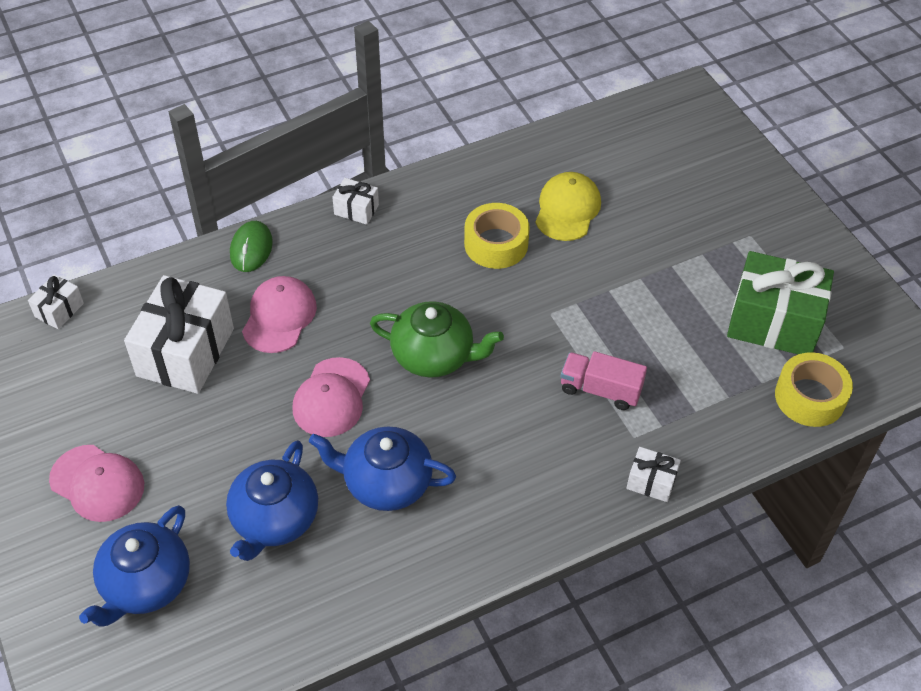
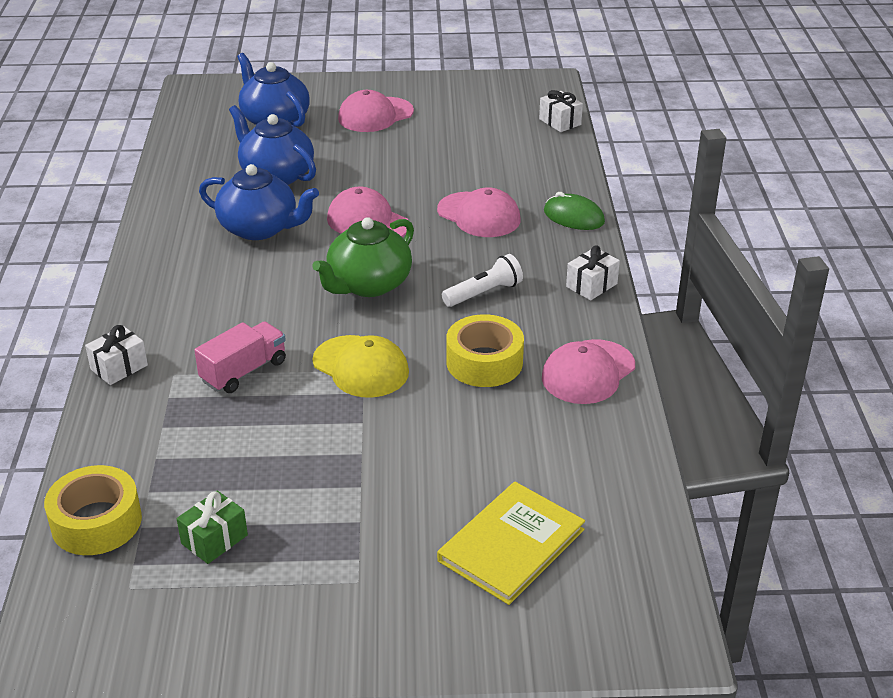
camera: 115 degrees right, 15 degrees down
white gift [124,275,234,394] -> none
blue teapot [309,426,456,511] -> blue teapot turned 75 degrees clockwise [199,164,319,240]
yellow cap [535,172,601,241] -> yellow cap moved to [312,335,409,398]
green gift [727,251,834,354] -> green gift [177,491,248,564], size x0.47
none -> yellow book [437,482,585,605]
none -> white flashlight [442,254,523,307]
none -> pink cap [542,339,635,404]

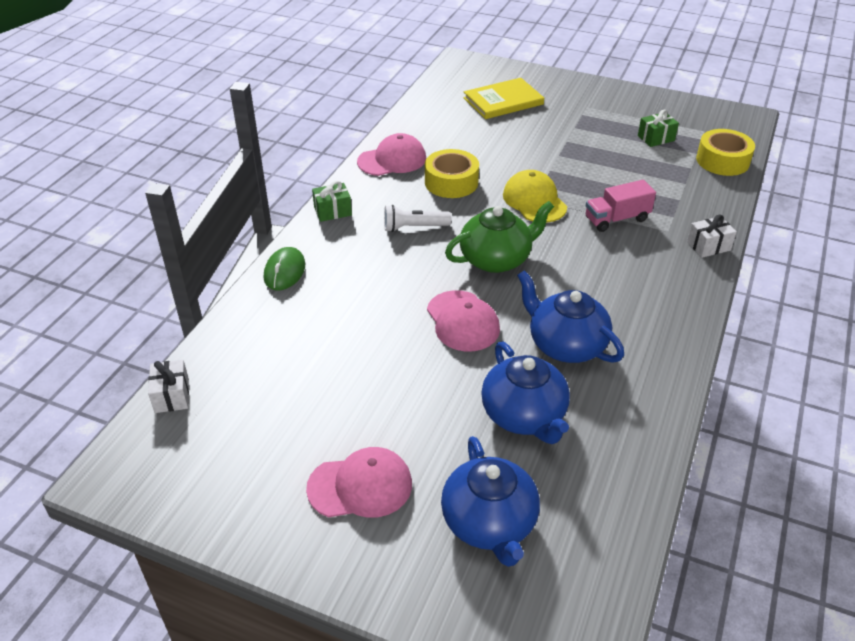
camera: 155 degrees left, 5 degrees up
pink cap [437,187,521,237] -> none
green mouse [544,192,605,230] -> green mouse turned 45 degrees clockwise [264,247,305,290]
white gift [566,246,620,300] -> green gift [312,181,352,222]

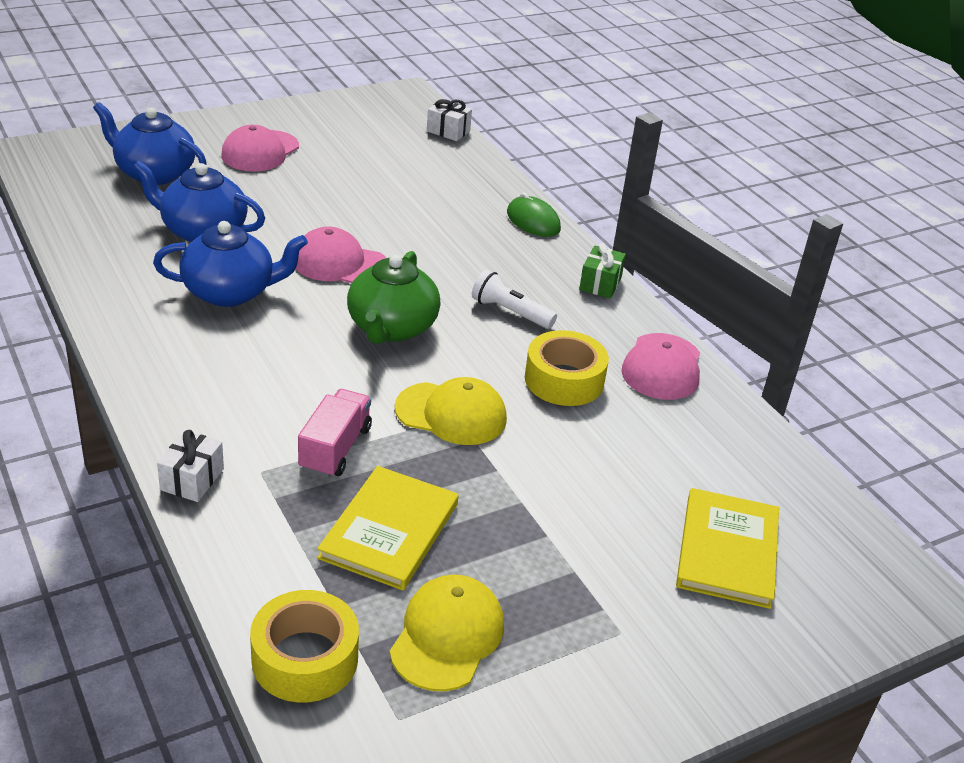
camera: 125 degrees right, 5 degrees down
white flashlight [384,205,451,232] -> white flashlight turned 90 degrees counterclockwise [472,270,557,329]
green gift [638,110,679,147] -> yellow cap [390,574,504,691]
none -> yellow book [317,466,459,590]

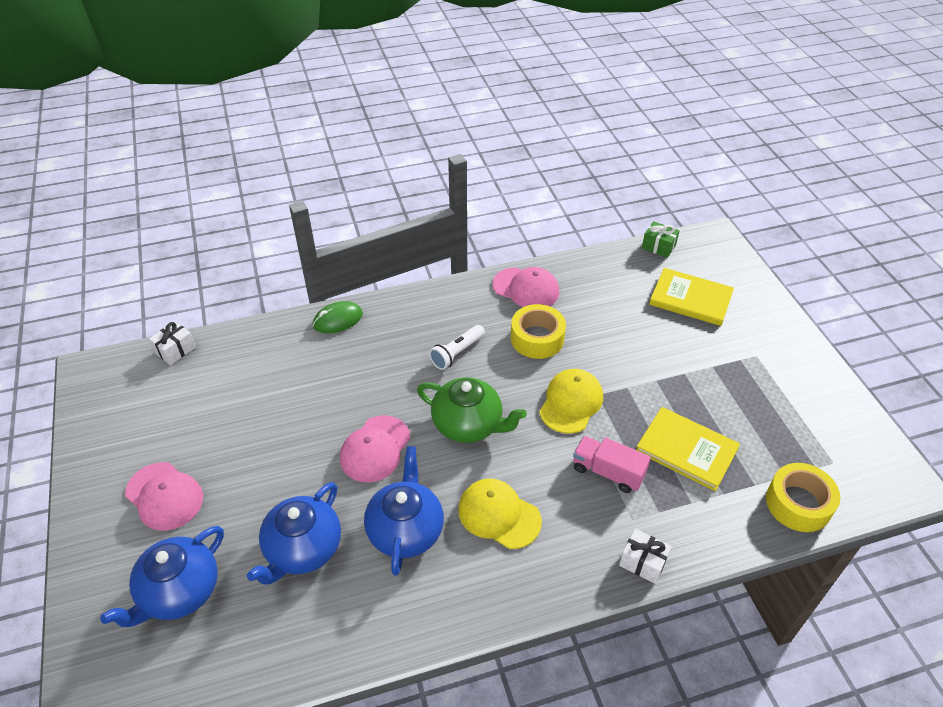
camera: 75 degrees left, 10 degrees up
yellow cap [390,574,504,691] -> yellow cap moved to [458,478,542,549]
green gift [579,243,626,298] -> green gift moved to [642,221,680,258]

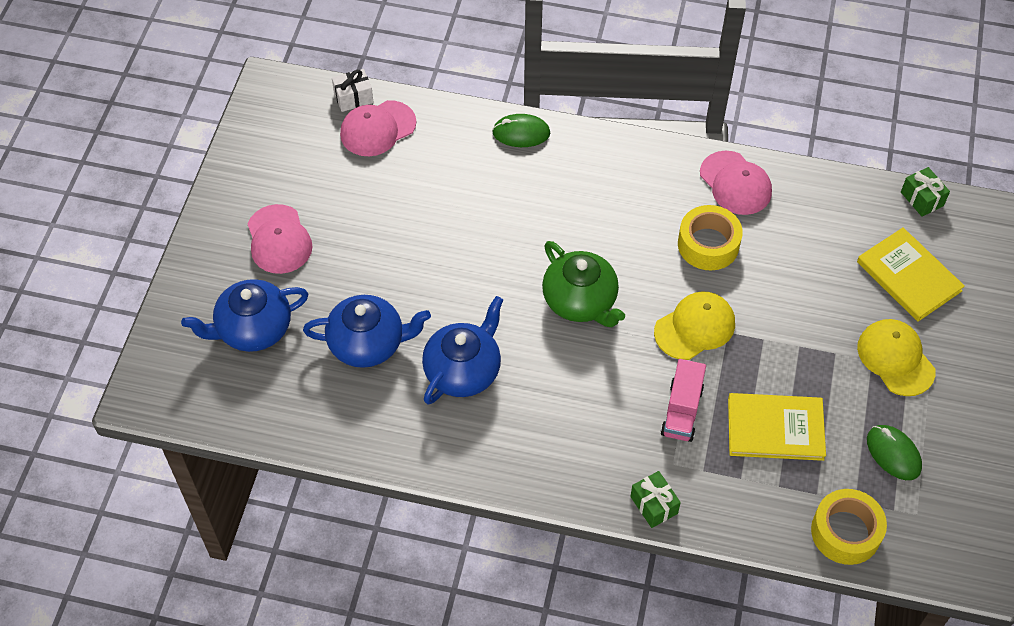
camera: 30 degrees right, 10 degrees up
blue teapot [247,482,341,585] -> blue teapot turned 150 degrees counterclockwise [303,295,431,368]
pink cap [340,415,410,482] -> pink cap moved to [340,100,416,156]
white flashlight [429,325,485,370] -> none
yellow cap [458,478,542,549] -> yellow cap moved to [857,319,936,396]
pink truck [573,436,651,493] -> pink truck turned 135 degrees counterclockwise [660,359,706,442]
white gift [619,529,672,584] -> green gift [630,471,681,528]
yellow book [636,407,740,491] -> yellow book turned 60 degrees counterclockwise [728,393,826,461]
none -> green mouse [867,425,922,480]

